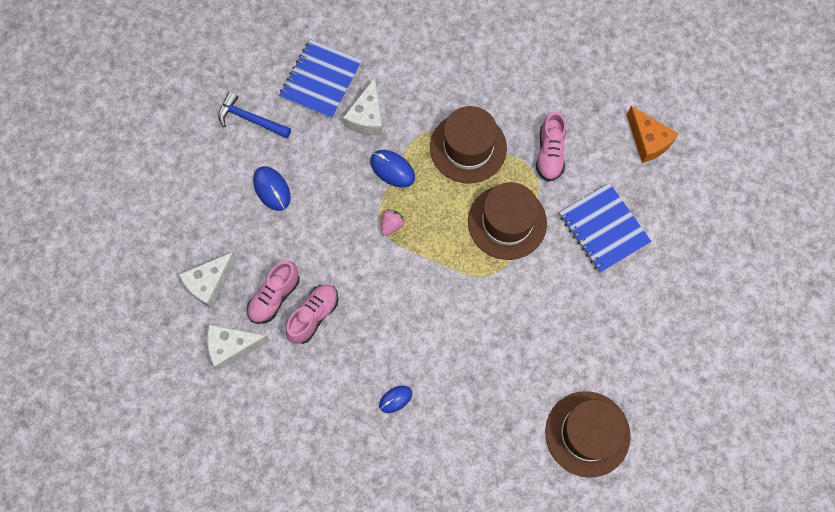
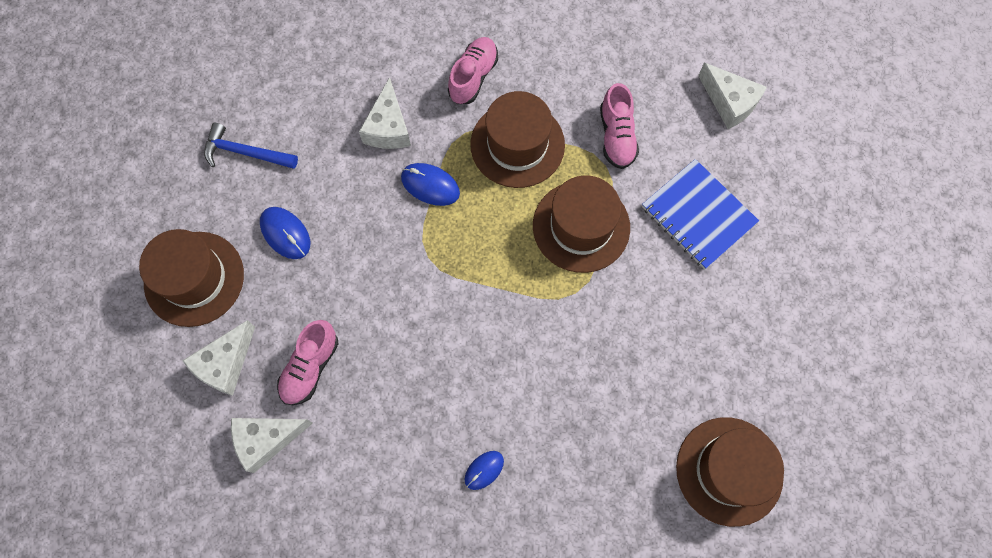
camera: 10 degrees left, 0 degrees up
blue notebook [279,39,362,119] -> none
pink shoe [286,284,338,344] -> pink shoe moved to [448,37,498,104]
pink strawberry [381,209,405,236] -> none
orange cheese [627,106,678,163] -> white cheese [698,63,767,129]
none -> brown hat [139,229,244,327]

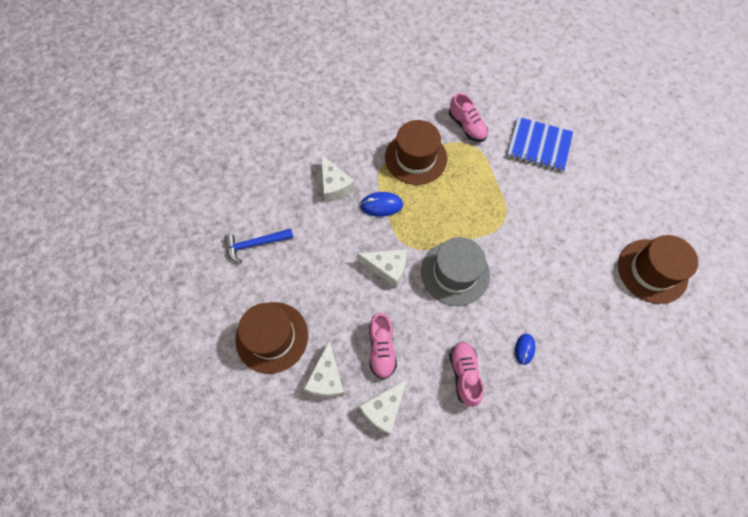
camera: 30 degrees left, 5 degrees down
blue mouse [260,207,310,259] -> none
pink shoe [448,37,498,104] -> pink shoe moved to [449,341,484,407]
brown hat [533,175,630,273] -> none
white cheese [698,63,767,129] -> white cheese moved to [357,249,406,288]
none -> grey hat [421,237,490,306]

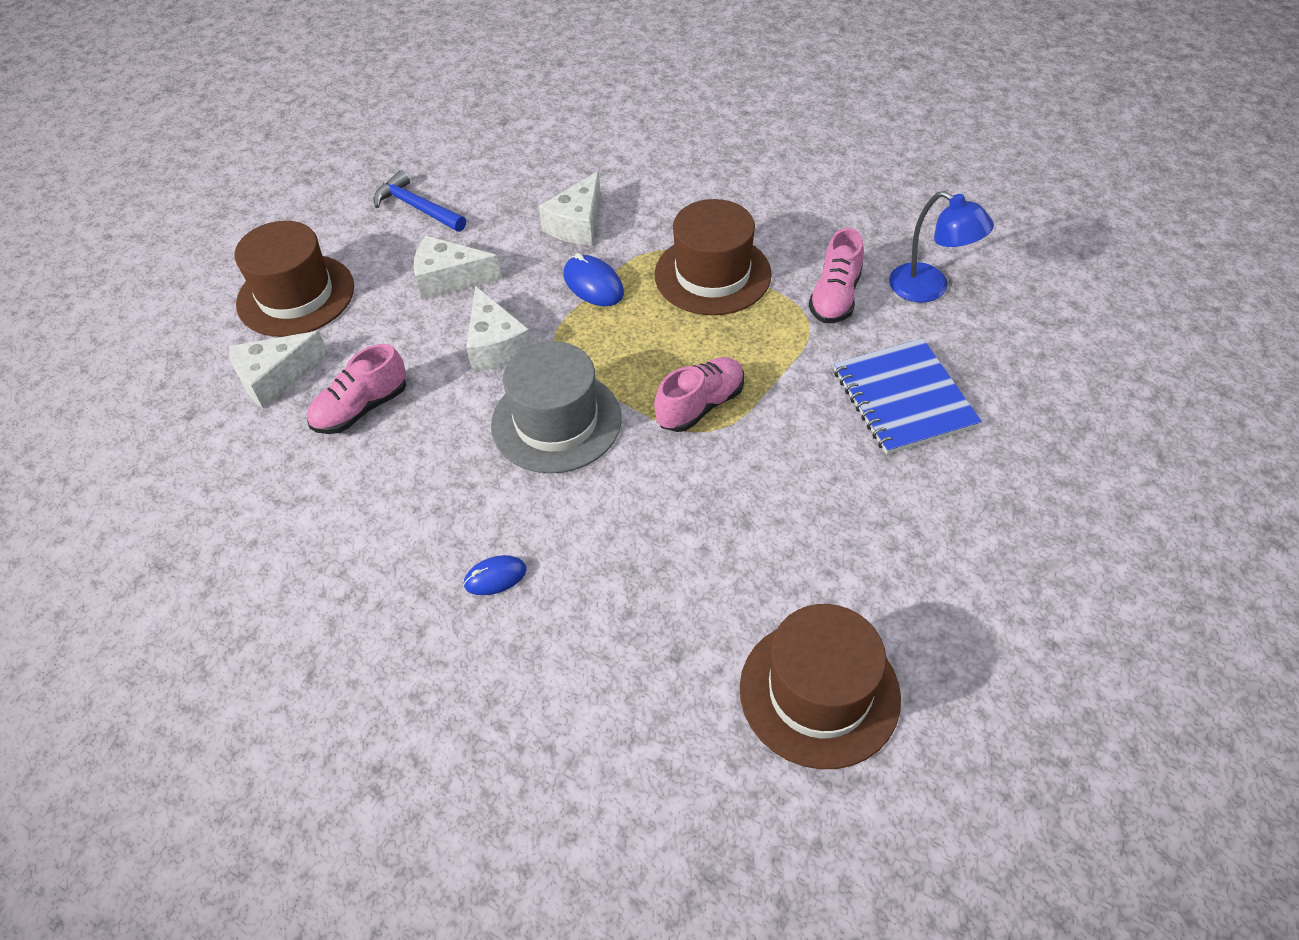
camera: 55 degrees right, 15 degrees down
white cheese [359,379,407,434] -> white cheese moved to [414,236,502,300]
pink shoe [449,341,484,407] -> pink shoe moved to [654,357,744,432]
none -> blue lamp [889,191,994,302]

